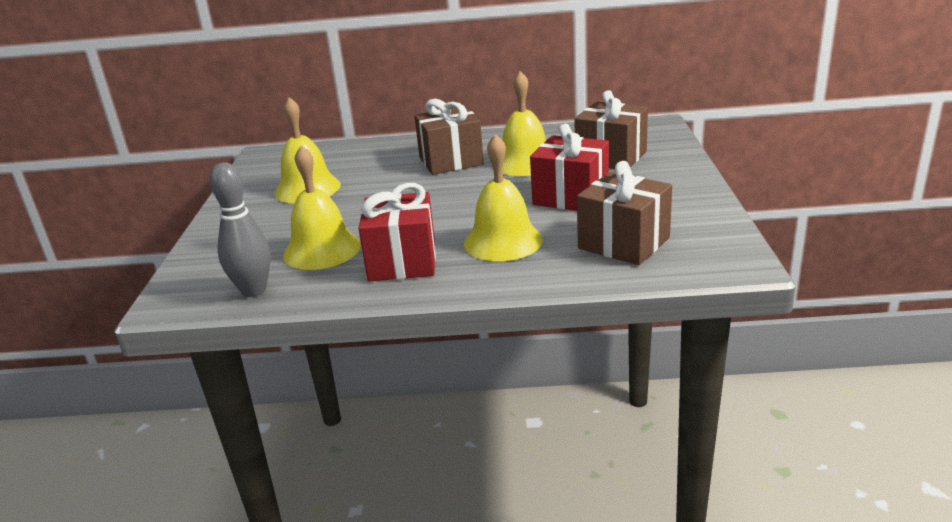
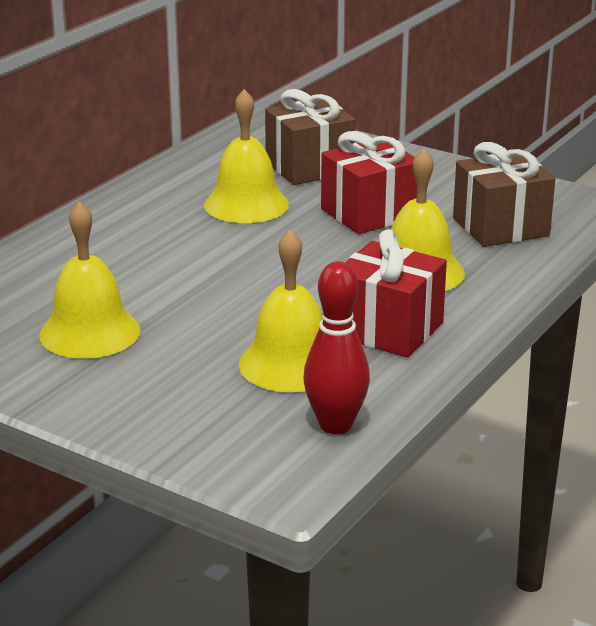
camera: 60 degrees left, 0 degrees up
grey bowling pin [209,162,271,297] -> red bowling pin [303,261,370,434]
brown gift [414,99,484,175] -> none

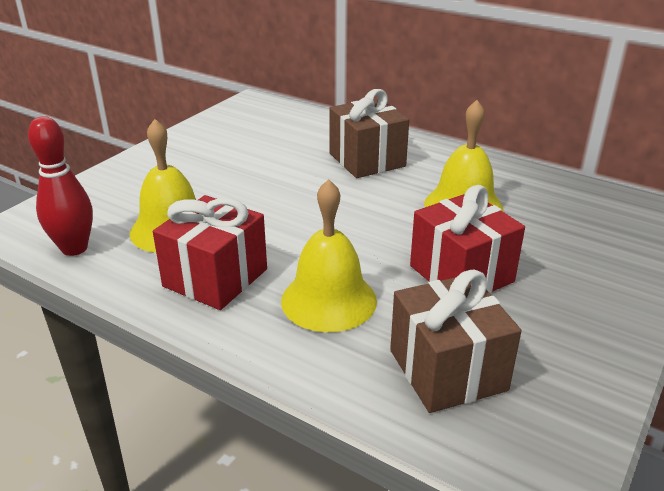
camera: 90 degrees right, 5 degrees up
yellow bell [39,201,140,359] -> none
brown gift [265,89,355,185] -> brown gift moved to [329,89,409,178]

